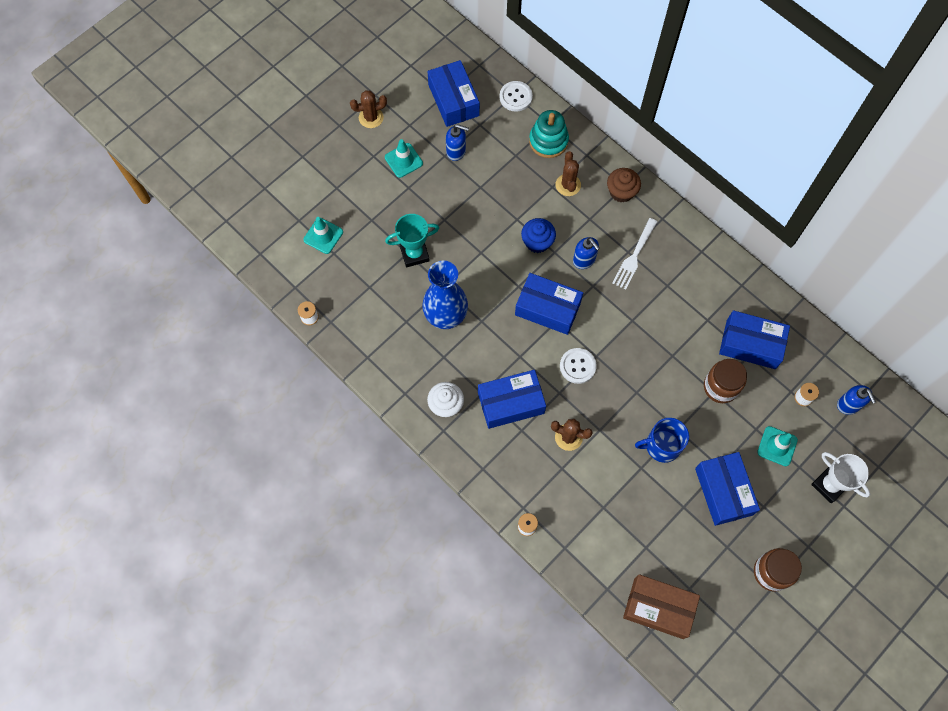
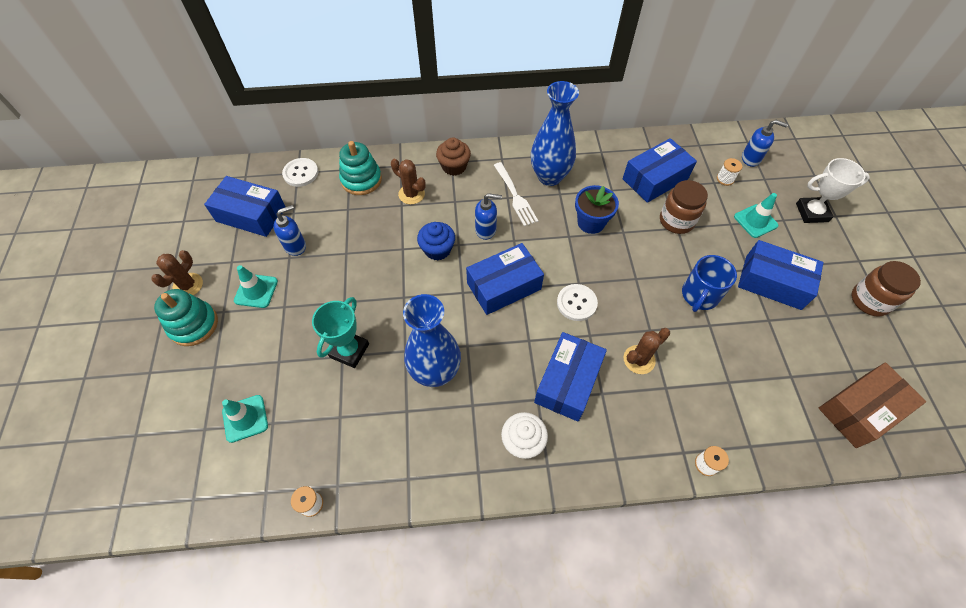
camera: 50 degrees left, 10 degrees down
none -> turquoise stacking toy [154,289,218,346]
none -> blue vase [531,81,579,186]
none -> blue flower pot [575,185,619,234]

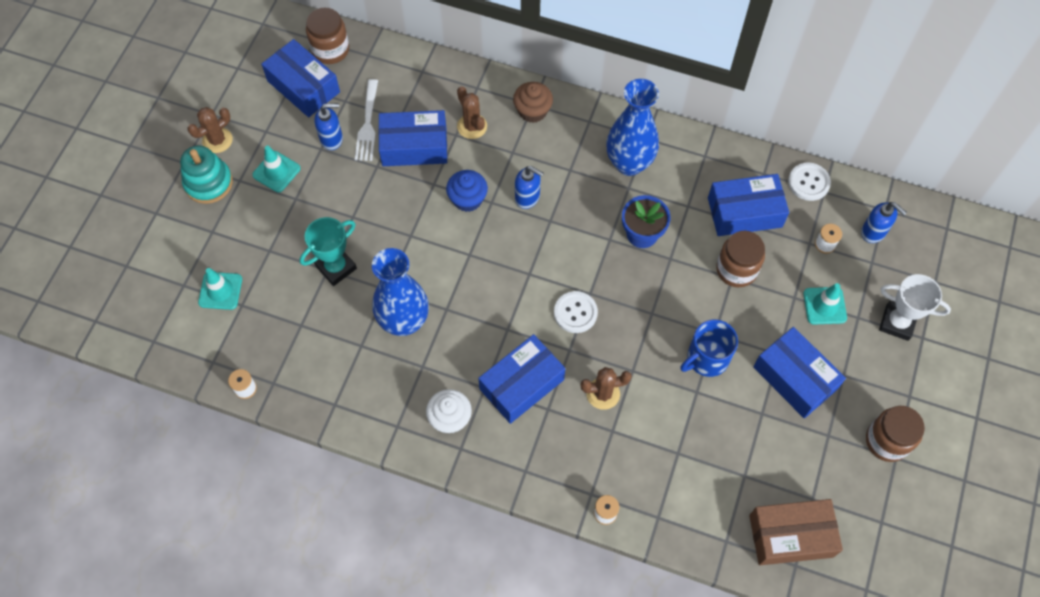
camera: 25 degrees right, 5 degrees up
white button [282,158,318,187] -> white button moved to [788,162,831,201]
turquoise stacking toy [339,141,382,195] -> none
blue box [466,243,544,315] -> blue box moved to [378,110,447,166]
white fork [494,162,538,226] -> white fork moved to [355,79,378,161]
none -> brown jar [306,7,349,64]

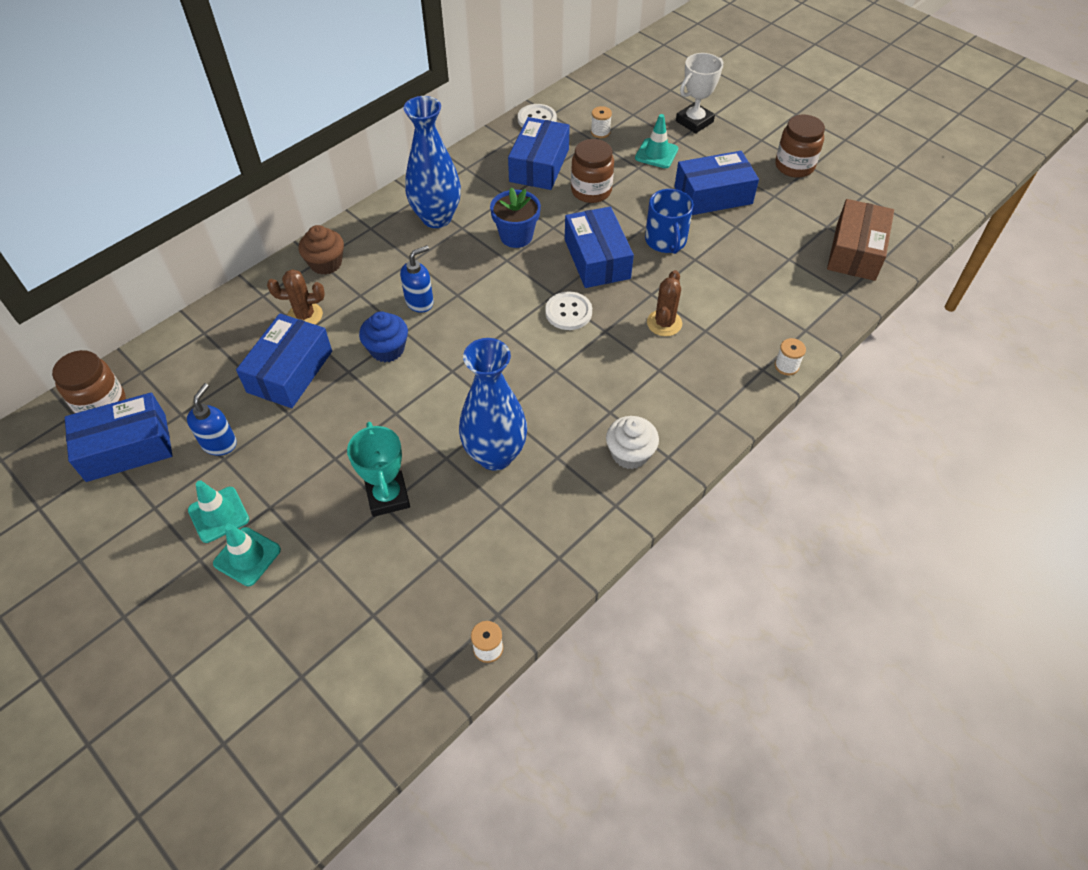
camera: 65 degrees left, 10 degrees down
turquoise stacking toy [180,146,233,204] -> none
brown cactus [188,107,233,153] -> none
turquoise traffic cone [198,268,242,310] -> turquoise traffic cone moved to [213,524,281,586]
white fork [355,79,378,161] -> none
blue box [478,334,565,424] -> blue box moved to [565,207,634,288]
blue soap dispenser [861,202,907,243] -> none

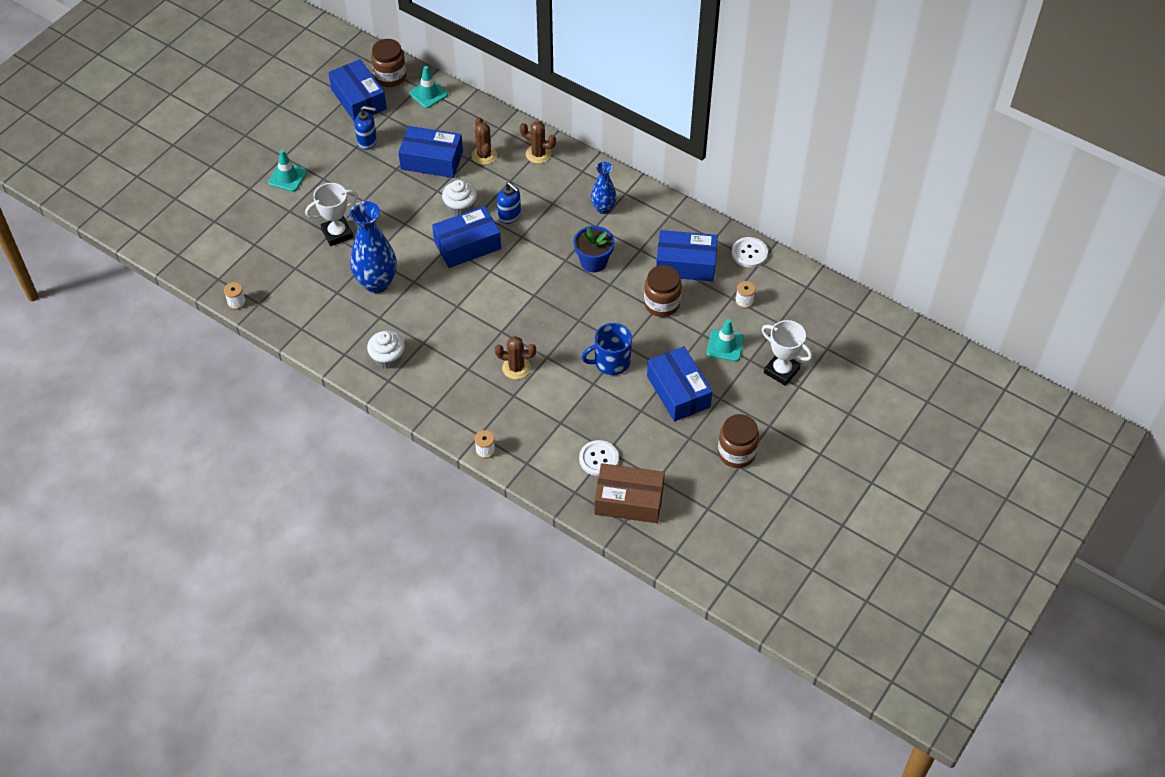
camera: 80 degrees right, 0 degrees up
turquoise traffic cone [188,481,249,543] -> turquoise traffic cone moved to [409,66,448,108]
brown cupcake [298,225,344,275] -> brown cactus [520,121,556,164]
turquoise trophy [347,422,410,517] -> white trophy [305,183,358,246]
blue cupcake [359,311,408,362] -> white cupcake [442,180,477,216]
blue vase [404,96,461,228] -> blue vase [591,162,617,214], size x0.58
white button [545,291,592,330] -> white button moved to [579,440,619,476]
blue box [565,207,634,288] -> blue box moved to [432,206,501,268]

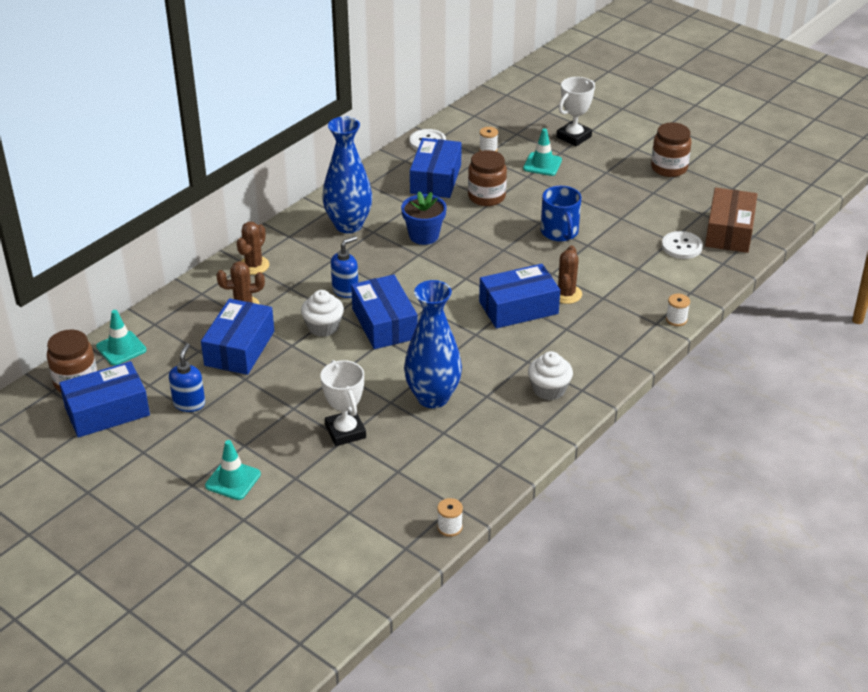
camera: 85 degrees left, 15 degrees down
blue vase [591,162,617,214] -> blue vase [322,116,372,233], size x1.73
blue box [647,346,712,422] -> blue box moved to [479,264,560,329]

